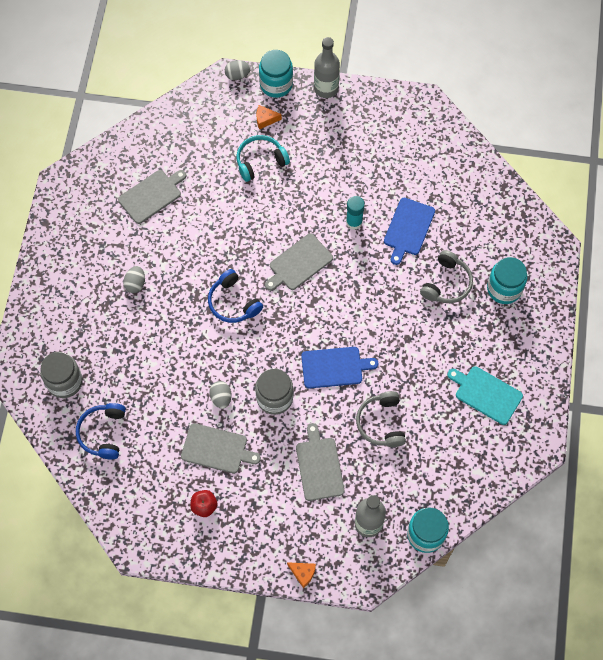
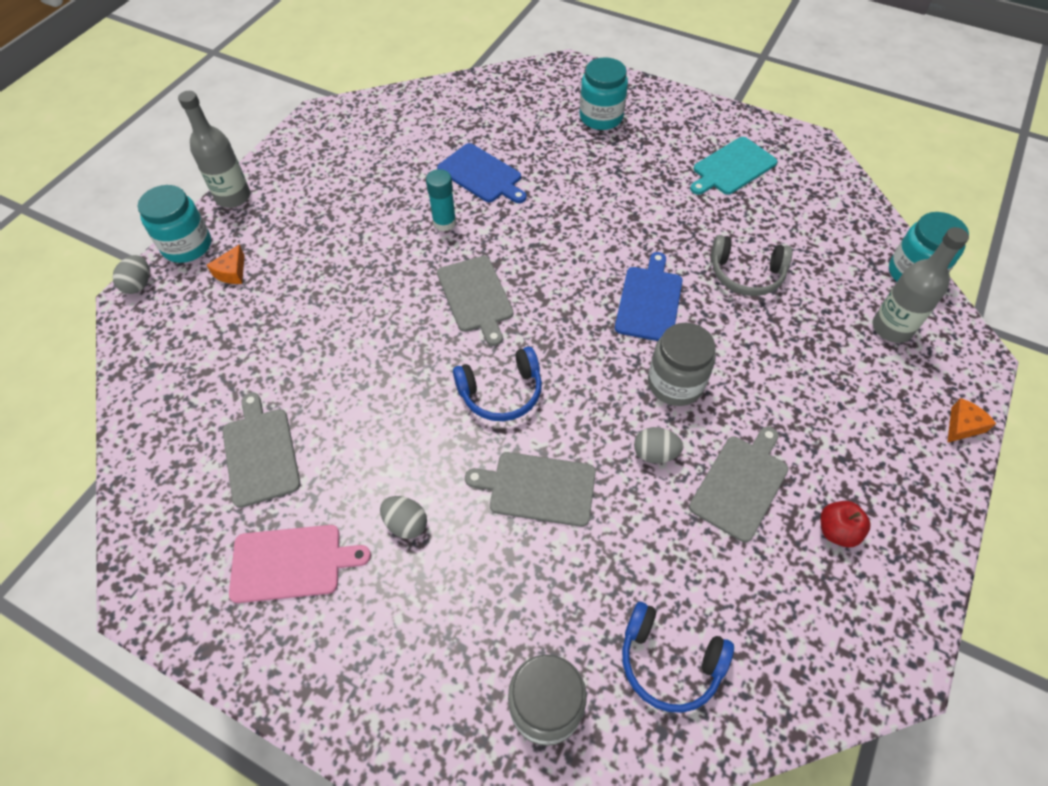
camera: 70 degrees left, 10 degrees down
turquoise headphones [236,135,290,182] -> none
grey cutting board [296,423,344,501] -> grey cutting board moved to [465,452,596,527]
grey headphones [420,250,473,303] -> none
none -> pink cutting board [229,525,371,603]

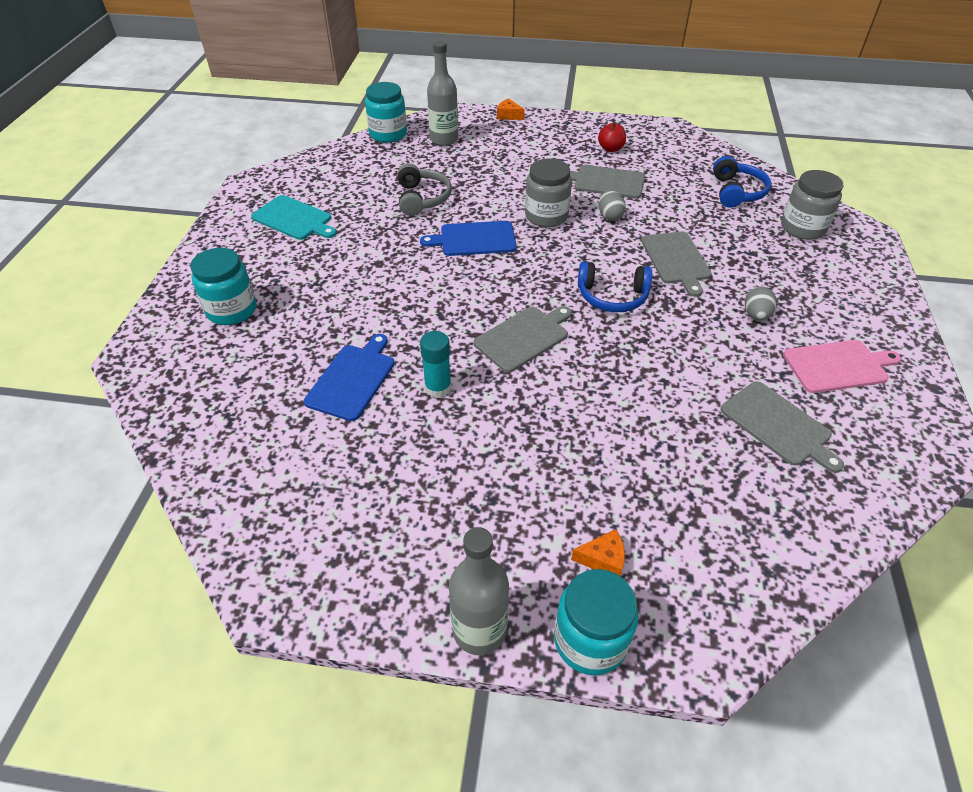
camera: 110 degrees left, 10 degrees down
grey egg [112,255,149,294] -> none
grey cutting board [222,392,300,508] -> grey cutting board turned 90 degrees counterclockwise [721,381,844,473]
pink cutting board [229,525,371,603] -> pink cutting board turned 105 degrees clockwise [783,340,901,393]
blue headphones [453,347,542,421] -> blue headphones turned 135 degrees clockwise [578,262,652,312]

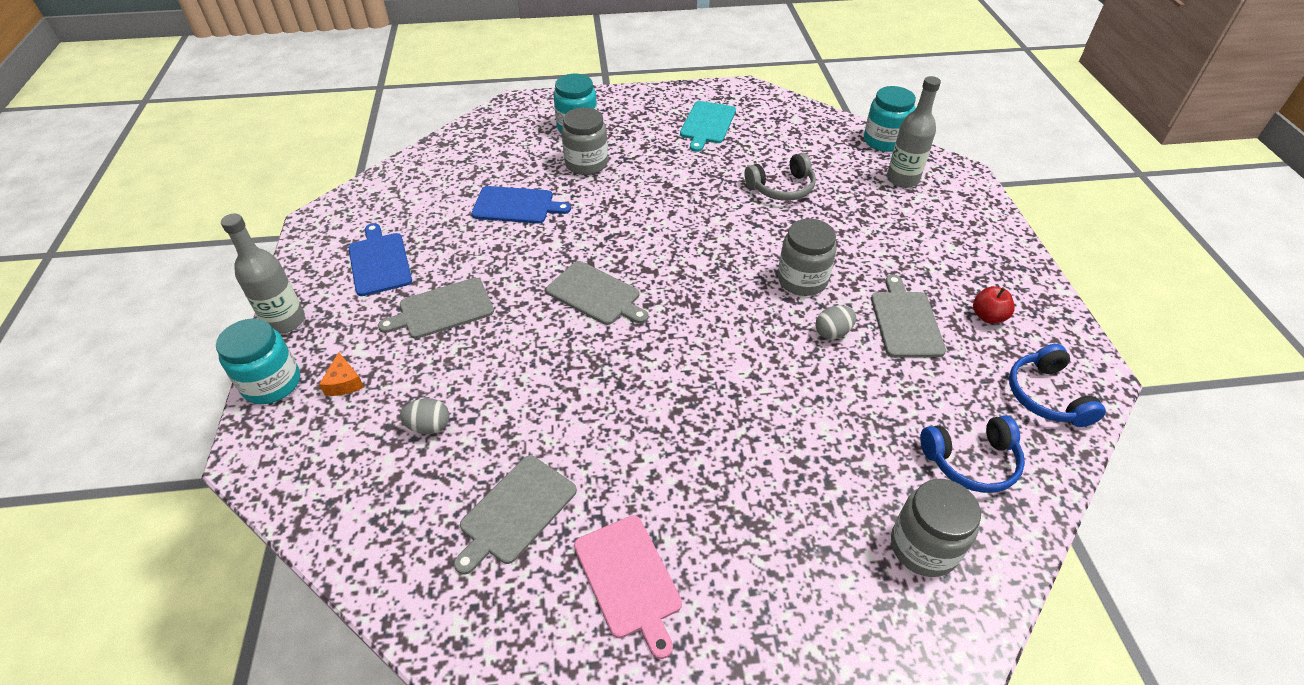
camera: 75 degrees right, 0 degrees up
blue cutting board [420,221,517,256] -> blue cutting board moved to [349,223,412,296]
turquoise glue stick [420,331,451,398] -> none
orange cheese [497,98,525,120] -> none
blue headphones [578,262,652,312] -> blue headphones moved to [1009,344,1106,427]
grey cutting board [641,231,712,297] -> grey cutting board moved to [378,278,494,339]
grey egg [745,287,777,321] -> grey egg moved to [400,398,450,434]
none -> grey jar [562,107,608,175]

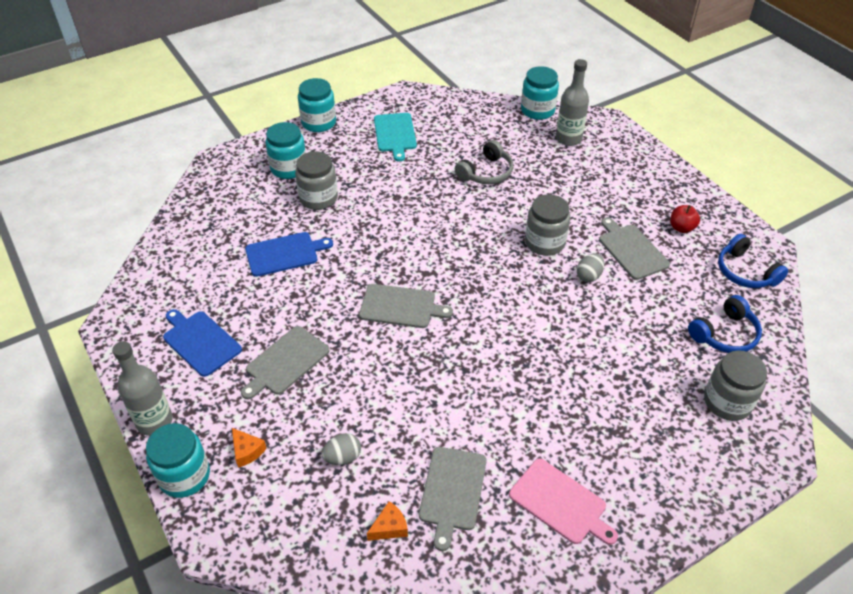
camera: 25 degrees left, 0 degrees up
none -> turquoise jar [298,78,336,132]
none -> orange cheese [367,501,408,541]

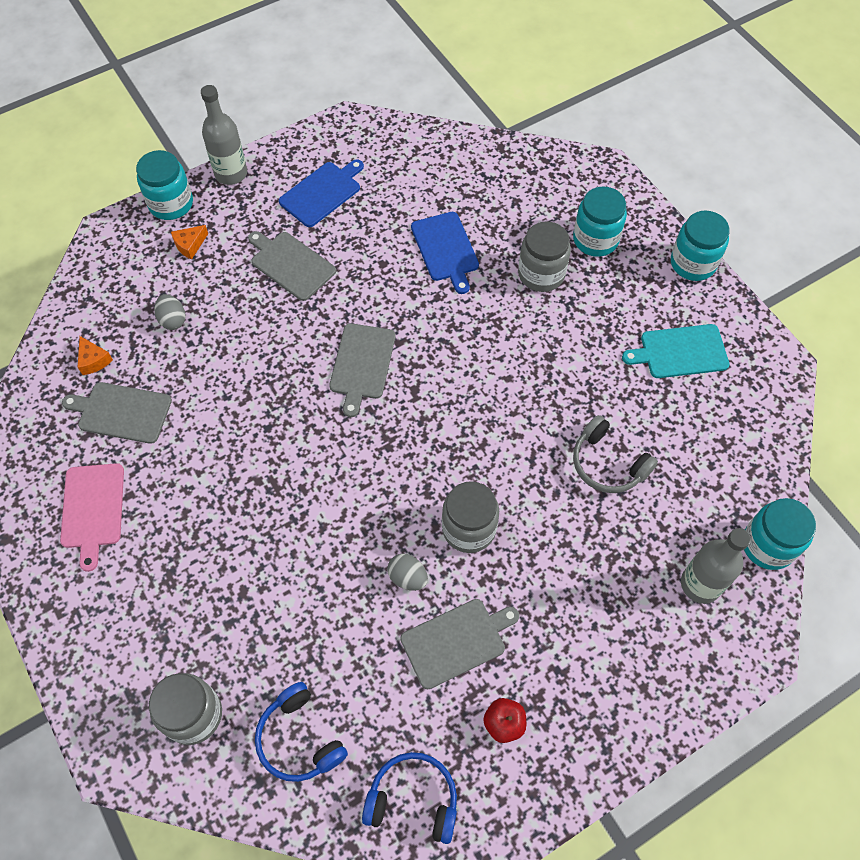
camera: 90 degrees right, 15 degrees up
pink cutting board [509,459,618,545] -> pink cutting board turned 45 degrees counterclockwise [60,463,124,572]
blue headphones [718,234,789,288] -> blue headphones turned 45 degrees clockwise [362,752,457,844]

